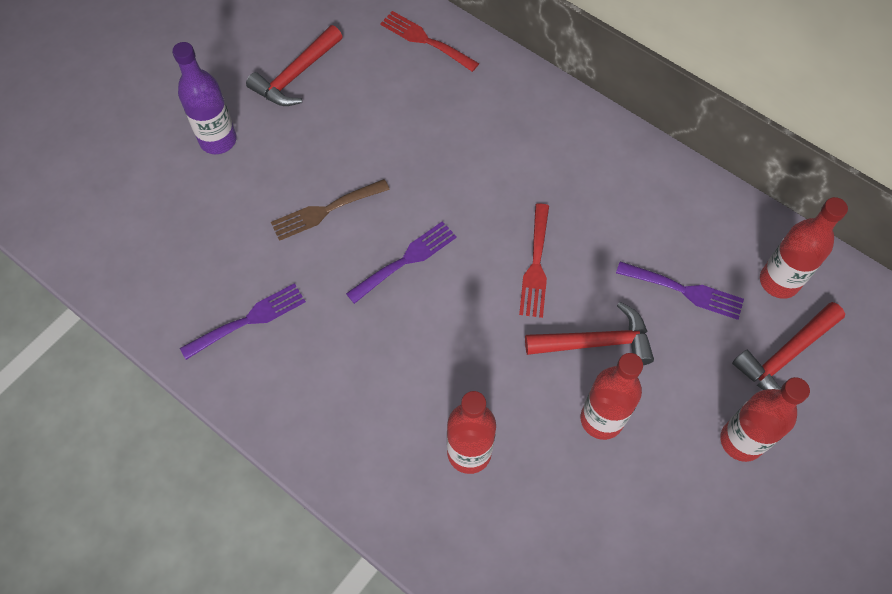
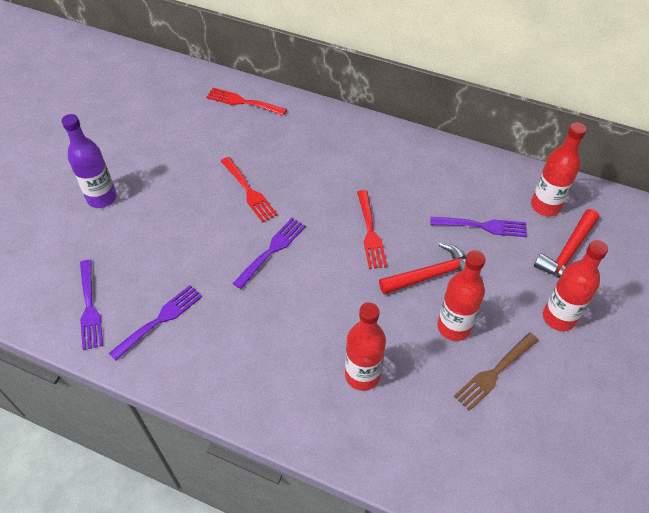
camera: 15 degrees left, 10 degrees down
red hammer [246,25,343,106] -> none
brown fork [271,179,390,241] -> brown fork moved to [454,332,539,411]
none -> purple fork [80,260,103,350]
none -> red fork [221,157,278,222]

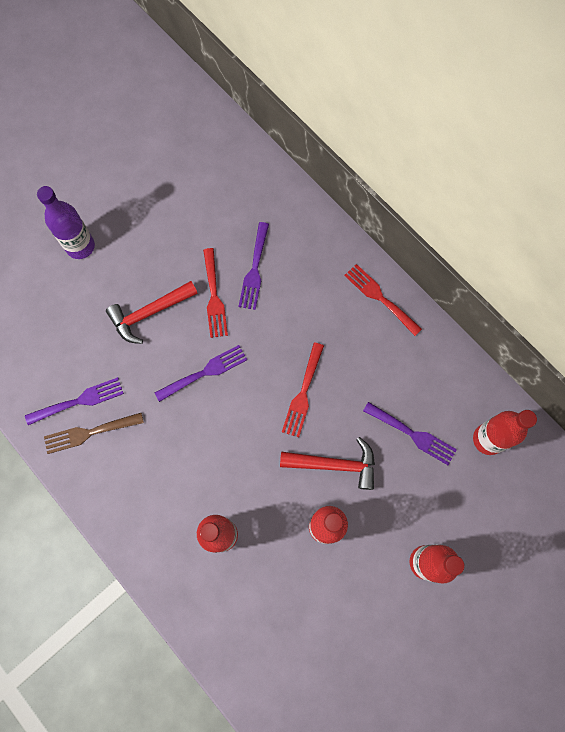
camera: 25 degrees right, 20 degrees up
purple fork [80,260,103,350] -> purple fork moved to [238,222,269,310]
red fork [206,88,287,115] -> red fork moved to [344,264,422,336]
brown fork [454,332,539,411] -> brown fork moved to [44,413,144,454]
red hammer [534,209,599,278] -> red hammer moved to [106,281,198,344]

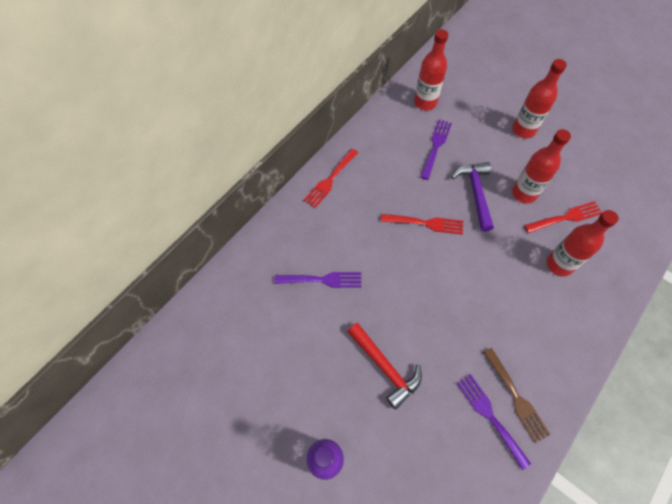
camera: 100 degrees left, 10 degrees down
purple fork [155,345,247,402] -> none
red fork [203,248,228,338] -> red fork moved to [524,201,602,233]
red hammer [280,437,375,490] -> purple hammer [451,162,494,232]

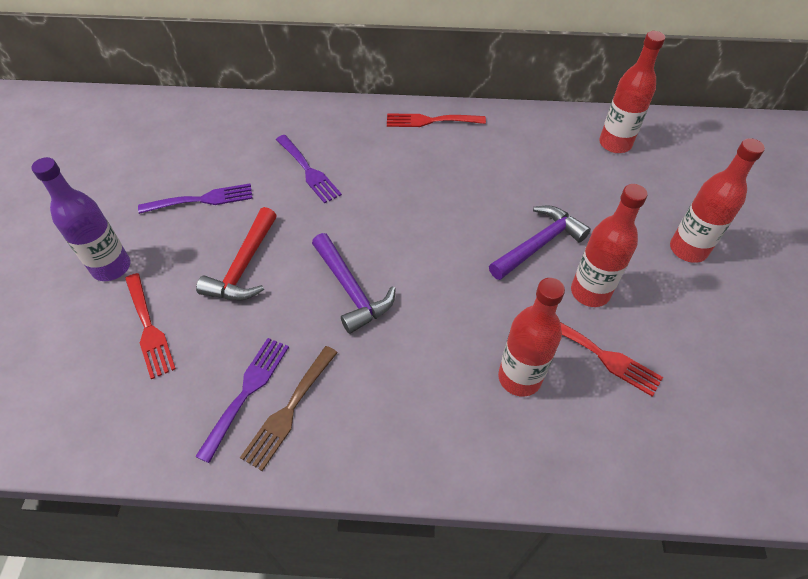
camera: 55 degrees right, 10 degrees down
red fork [381,214,463,235] -> red fork moved to [125,273,176,379]
purple fork [420,119,452,180] -> purple fork moved to [138,183,253,214]
none -> purple hammer [312,233,396,334]

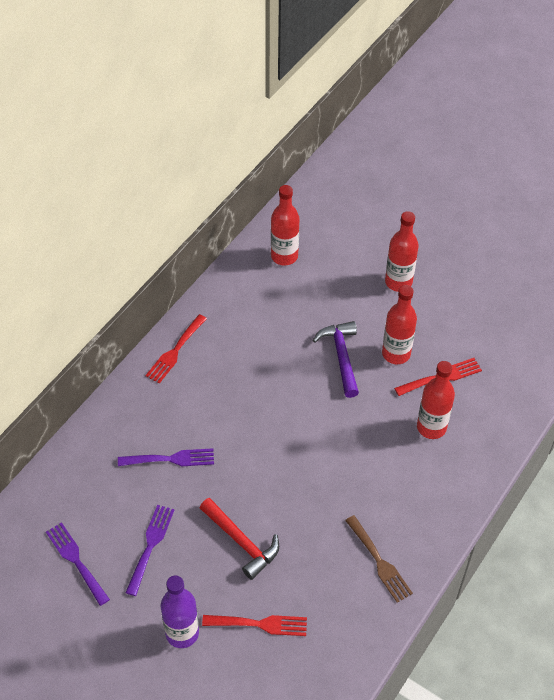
camera: 60 degrees left, 0 degrees up
purple fork [195,338,289,463] -> purple fork moved to [46,522,110,606]
purple hammer [312,233,396,334] -> none

